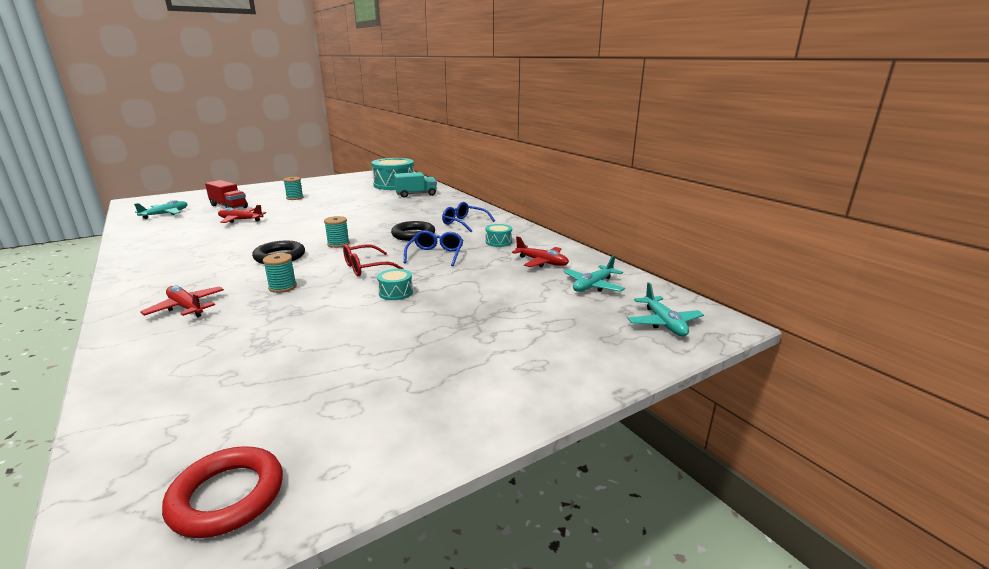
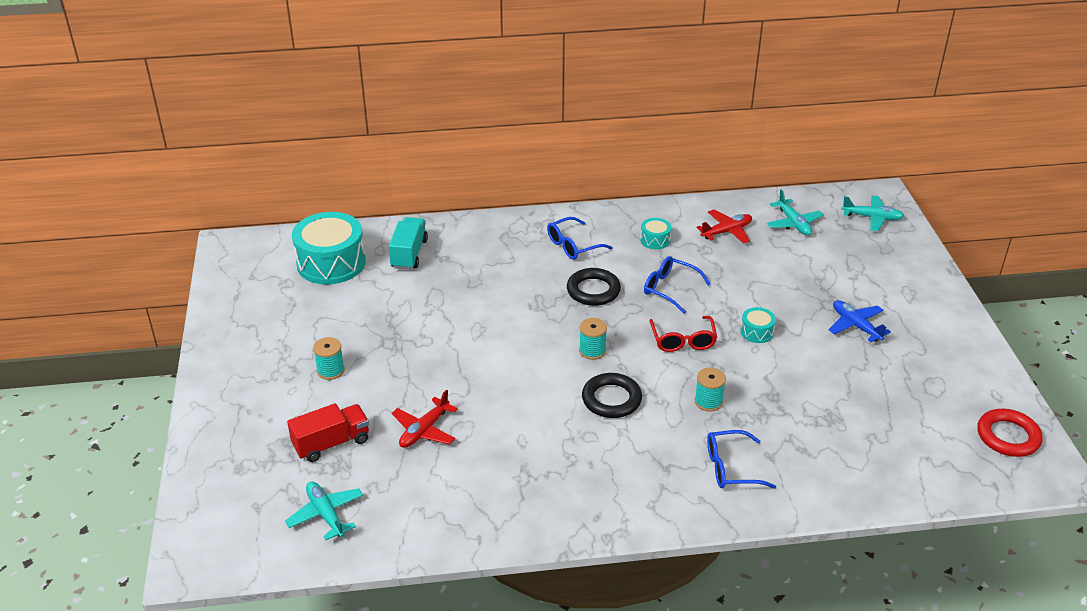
camera: 65 degrees left, 15 degrees up
red plane [140,285,224,317] -> blue glasses [707,430,776,489]
none -> blue plane [828,300,891,342]

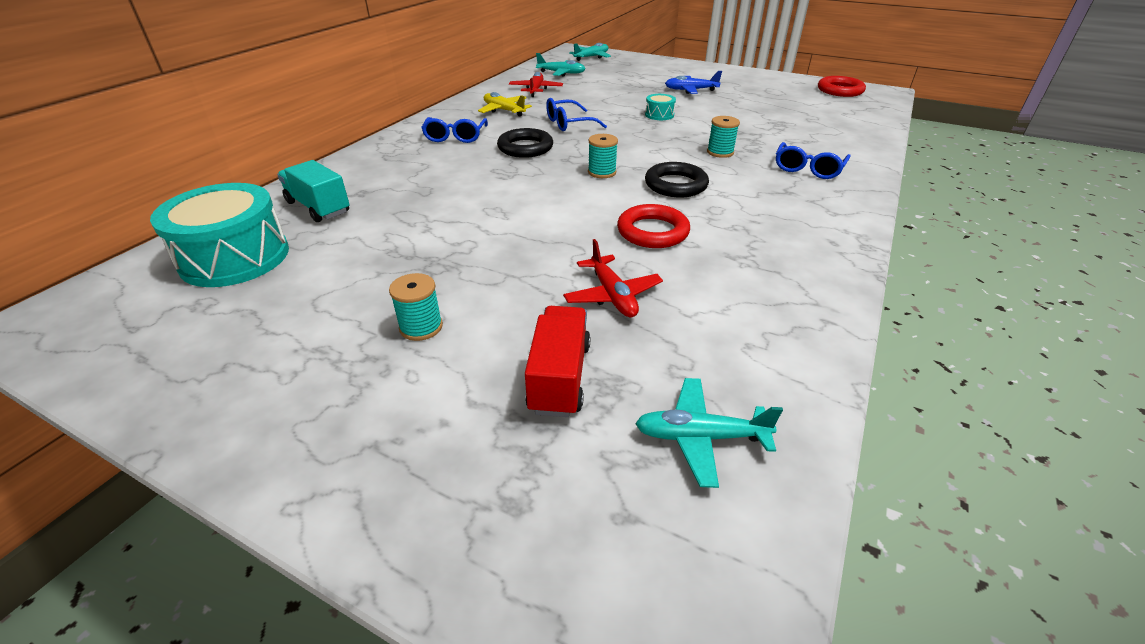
camera: 55 degrees left, 0 degrees up
turquoise drum [640,218,671,249] -> yellow plane [478,92,532,117]
red glasses [649,316,717,352] -> none
none -> red ring [617,204,690,248]

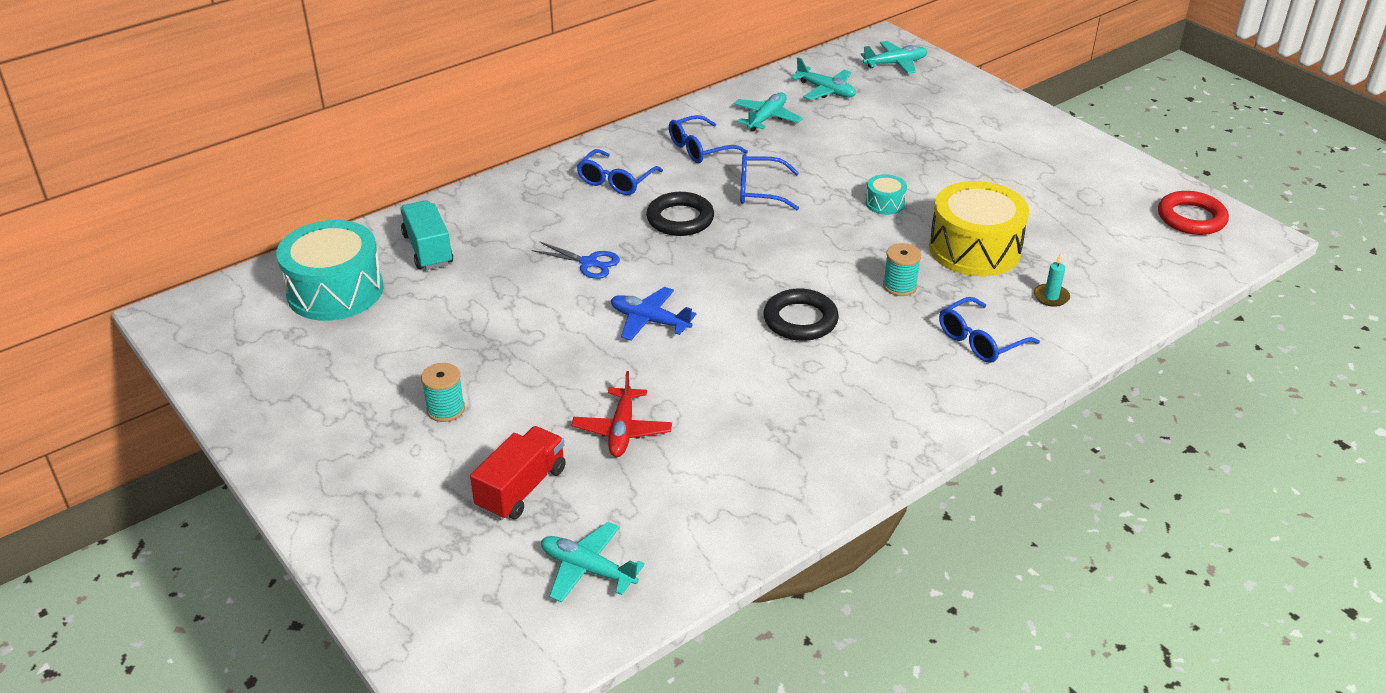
camera: 25 degrees right, 0 degrees up
yellow plane [478,92,532,117] -> blue glasses [669,115,748,163]
red plane [509,72,563,97] -> turquoise plane [734,92,803,132]
turquoise spool [588,134,618,178] -> none
red ring [617,204,690,248] -> none
blue plane [665,71,722,94] -> blue plane moved to [611,287,696,341]
none -> blue scissors [532,241,620,279]
none -> yellow drum [929,181,1029,277]
none -> turquoise candle [1034,253,1070,307]

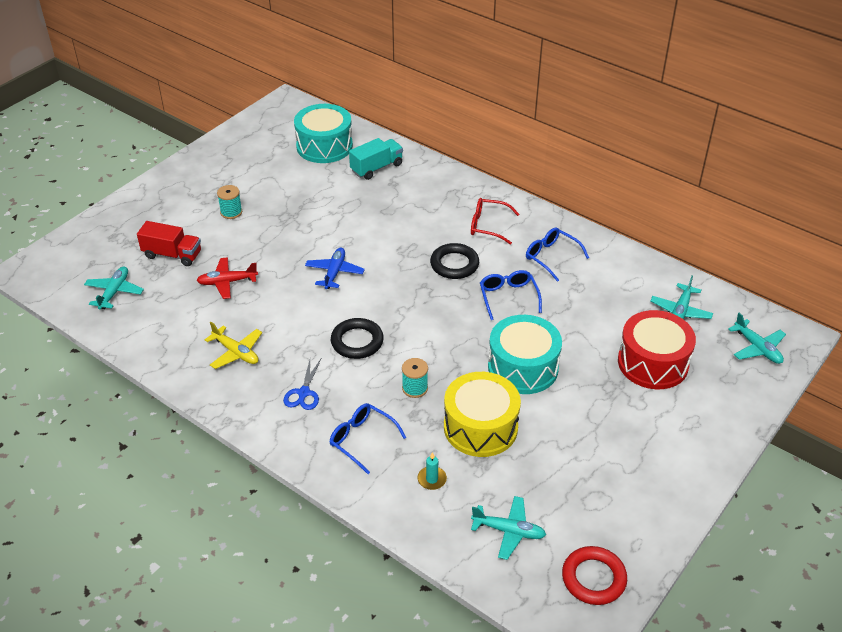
camera: 75 degrees right, 5 degrees up
blue scissors [532,241,620,279] -> blue scissors moved to [283,359,321,410]
blue glasses [577,149,663,195] -> red glasses [471,198,519,245]
turquoise plane [734,92,803,132] -> turquoise plane moved to [471,496,546,560]
turquoise drum [866,174,907,215] -> turquoise drum [488,315,562,394], size x2.22
none -> yellow plane [205,322,262,369]
none -> red drum [618,310,696,389]

